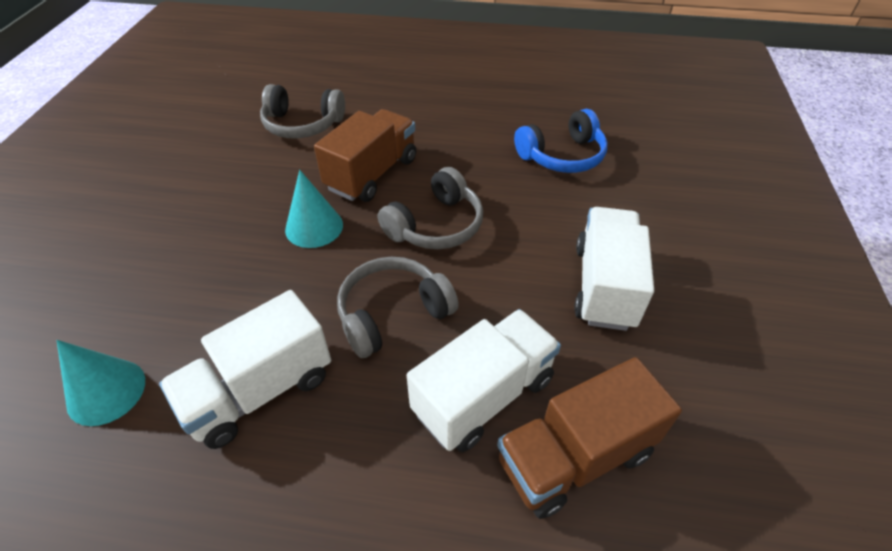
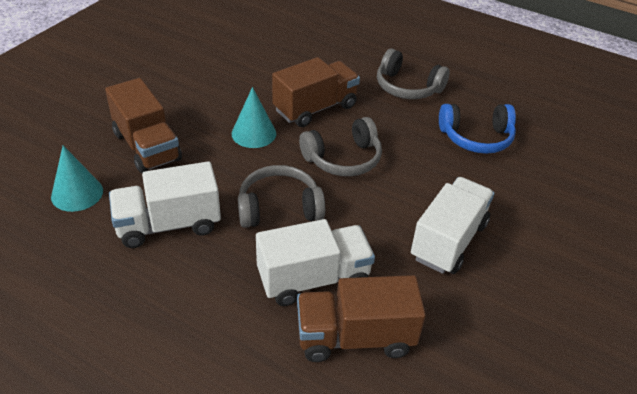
camera: 20 degrees right, 5 degrees down
grey headphones [260,84,345,138] -> grey headphones moved to [377,49,450,99]
none -> brown truck [105,78,182,173]

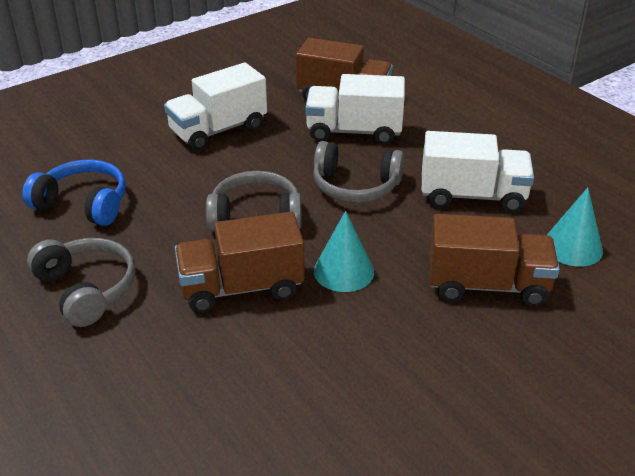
camera: 155 degrees left, 5 degrees down
brown truck [105,78,182,173] -> brown truck turned 105 degrees clockwise [429,214,560,307]

